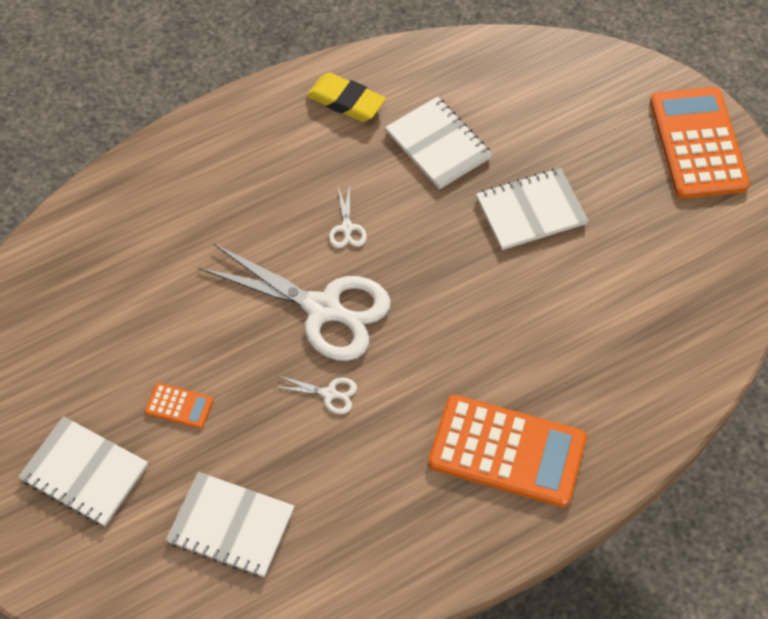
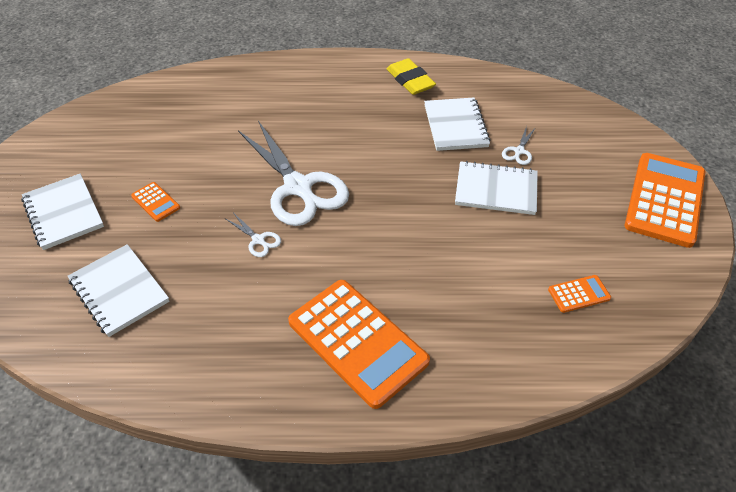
camera: 30 degrees right, 10 degrees down
white scissors [329,184,367,248] -> white scissors moved to [502,126,536,165]
none -> orange calculator [548,275,611,313]

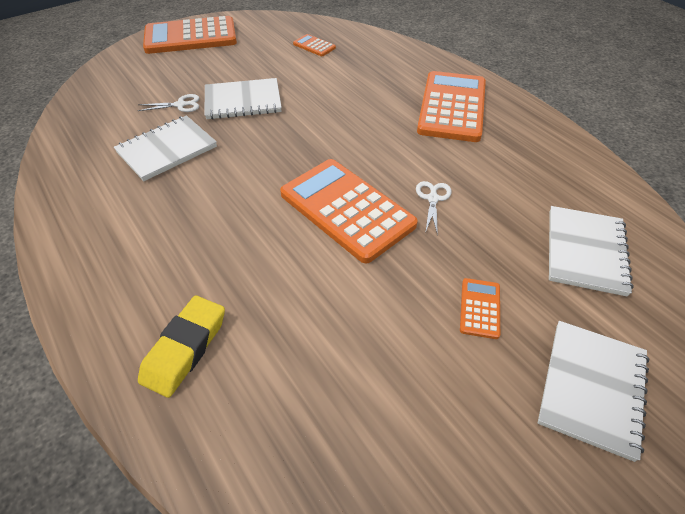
camera: 125 degrees left, 0 degrees up
white scissors [238,121,349,226] -> orange calculator [280,159,418,263]
yellow eraser [387,58,436,95] -> yellow eraser moved to [138,296,225,398]
white notebook [455,161,538,215] -> white notebook turned 75 degrees counterclockwise [205,78,282,119]

